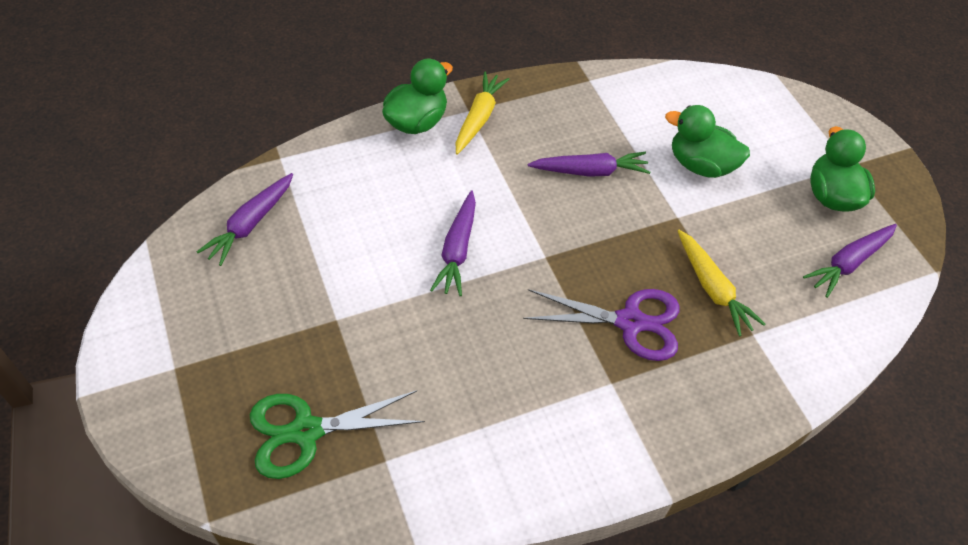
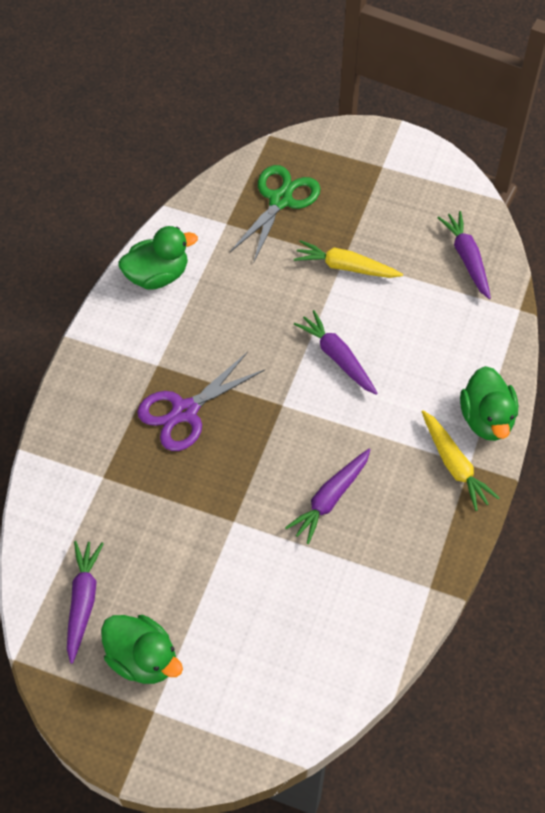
camera: 135 degrees right, 5 degrees up
green duck [665,105,750,178] -> green duck moved to [119,226,198,289]
yellow carrot [678,230,766,336] -> yellow carrot moved to [294,240,403,278]

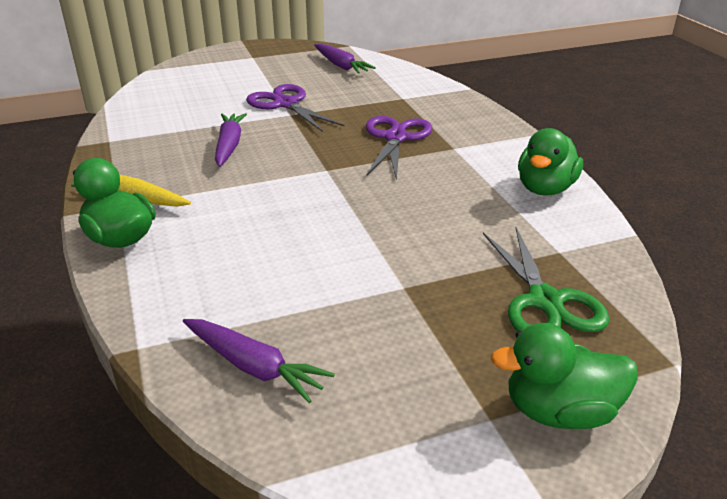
camera: 140 degrees right, 25 degrees down
green duck [101,615,183,684] -> green duck moved to [491,323,638,429]
yellow carrot [294,240,403,278] -> none
purple carrot [294,310,377,394] -> none
none -> purple scissors [246,84,344,132]

